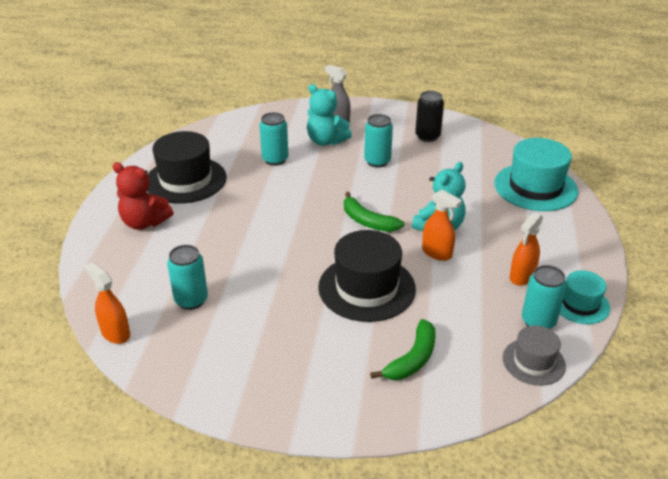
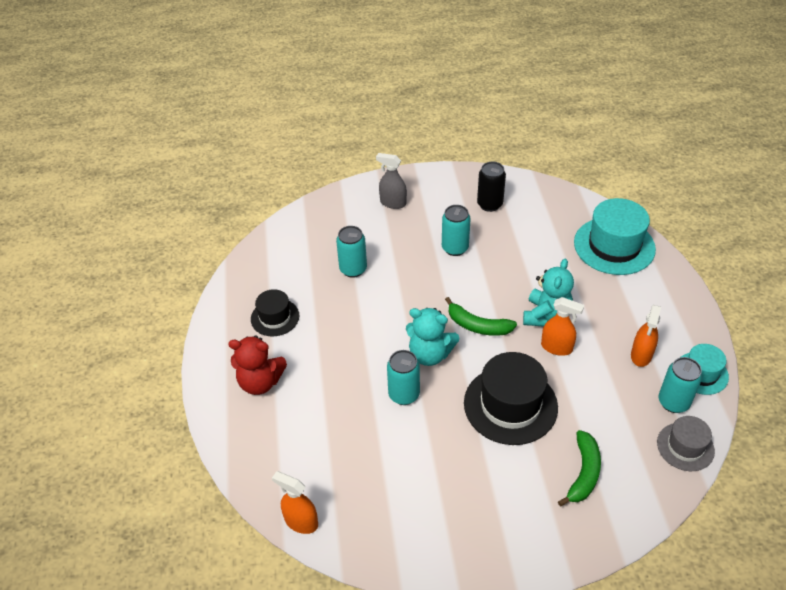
camera: 15 degrees left, 10 degrees up
black hat [147,131,227,204] -> black hat [251,289,299,336], size x0.57
turquoise can [167,245,208,310] -> turquoise can moved to [387,350,420,405]
turquoise teddy bear [307,84,352,146] -> turquoise teddy bear moved to [406,308,459,366]

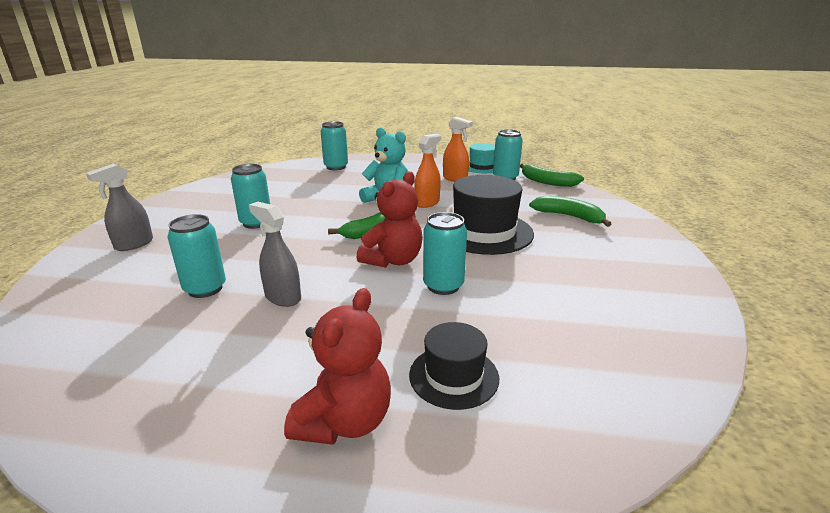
camera: 75 degrees left, 20 degrees down
black hat [251,289,299,336] -> black hat moved to [409,322,499,410]
orange spray bottle [272,471,318,534] -> none
turquoise teddy bear [406,308,459,366] -> red teddy bear [357,171,423,268]
black can [477,162,506,212] -> none
turquoise hat [574,198,656,275] -> turquoise can [321,121,348,170]
grey hat [657,416,715,471] -> green banana [520,164,584,187]
none -> grey spray bottle [249,202,301,307]

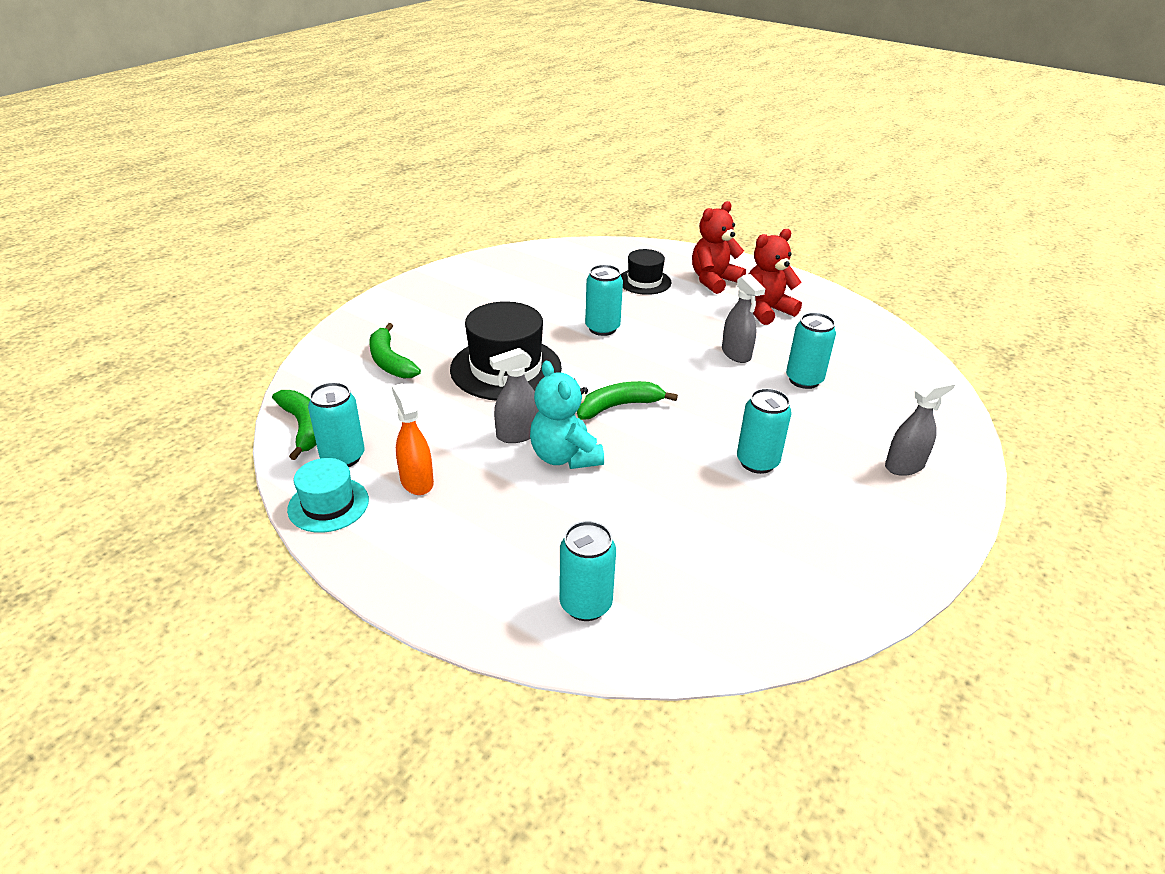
camera: 155 degrees left, 10 degrees up
red teddy bear [357,171,423,268] -> red teddy bear moved to [749,229,802,325]
orange spray bottle [414,134,441,208] -> grey spray bottle [490,348,539,443]

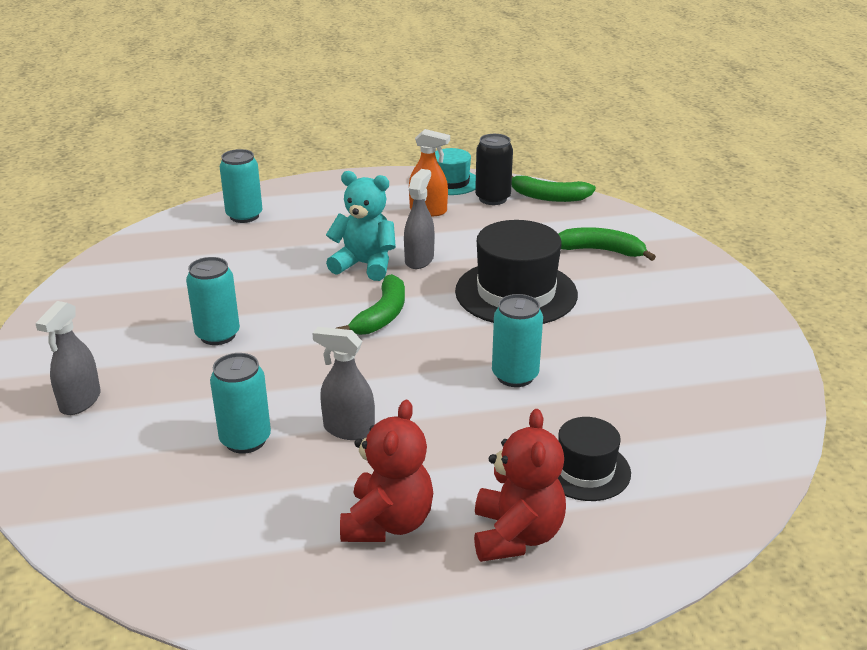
camera: 135 degrees right, 5 degrees down
turquoise can [308,382,364,467] -> black can [475,134,513,205]

